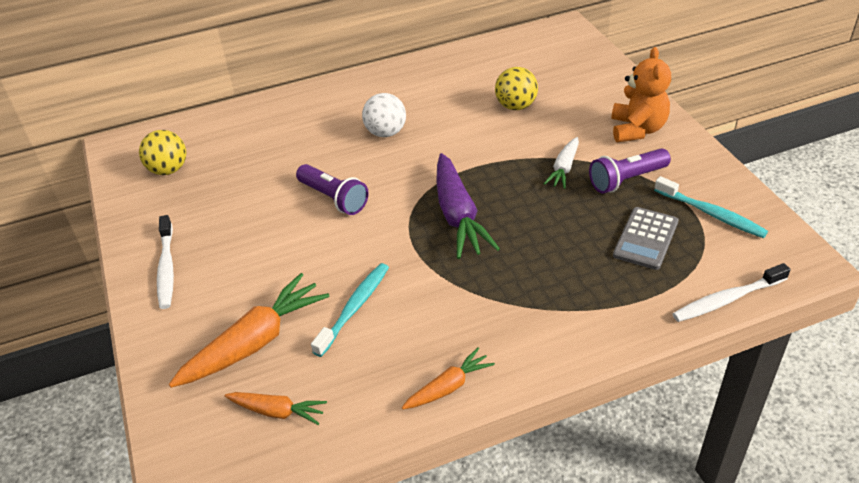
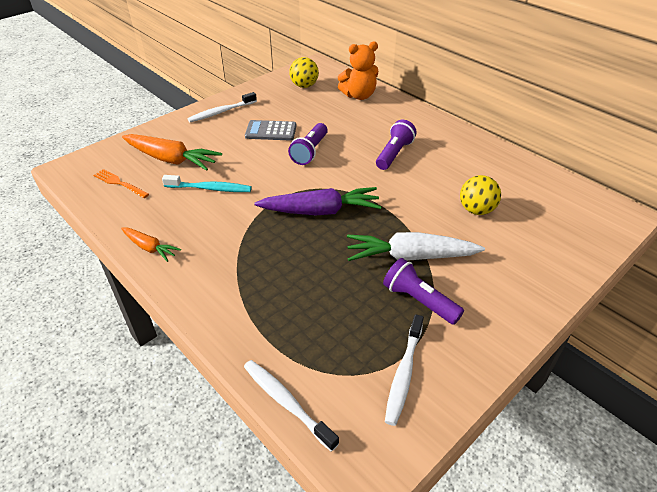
camera: 65 degrees right, 0 degrees up
orange carrot [225,392,327,425] -> orange fork [93,169,149,198]
white ball [362,93,406,137] -> purple flashlight [376,120,417,170]
purple carrot [436,153,500,259] -> purple carrot turned 150 degrees counterclockwise [254,187,382,215]
white carrot [544,137,579,189] -> white carrot [347,232,485,261], size x1.80
orange teddy bear [611,47,671,142] -> orange teddy bear moved to [338,41,378,100]
grey calculator [613,207,679,270] -> grey calculator moved to [245,120,297,141]
turquoise toothbrush [654,176,768,238] -> white toothbrush [385,314,424,426]

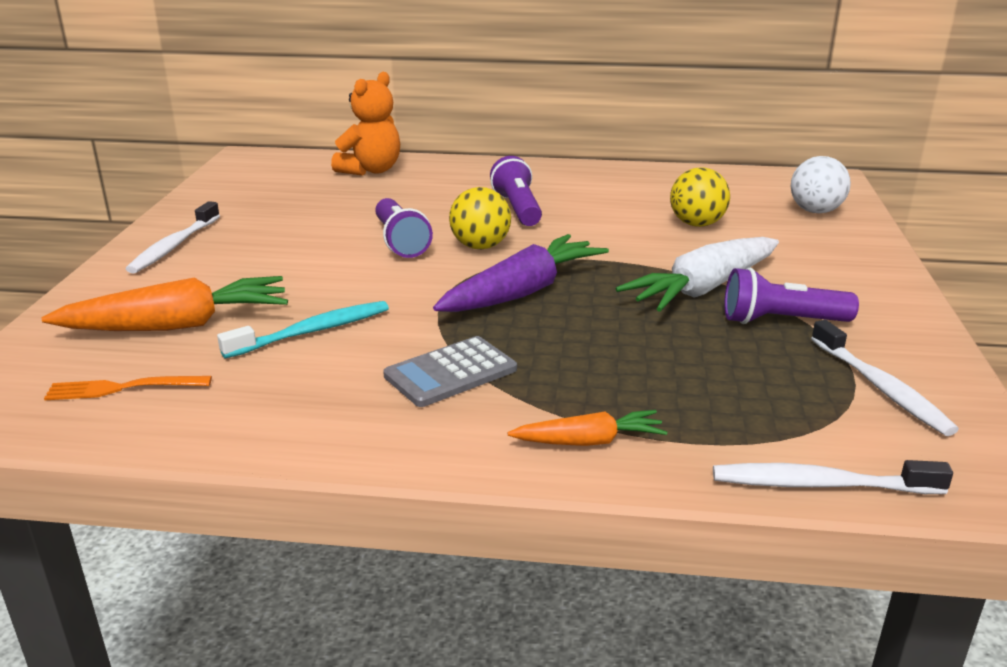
camera: 40 degrees left, 15 degrees down
orange carrot [121,227,181,262] -> orange carrot moved to [508,410,668,446]
grey calculator [245,120,297,141] -> grey calculator moved to [383,336,517,407]
yellow ball [290,57,319,88] -> yellow ball moved to [449,187,511,249]
none -> white ball [791,156,851,213]

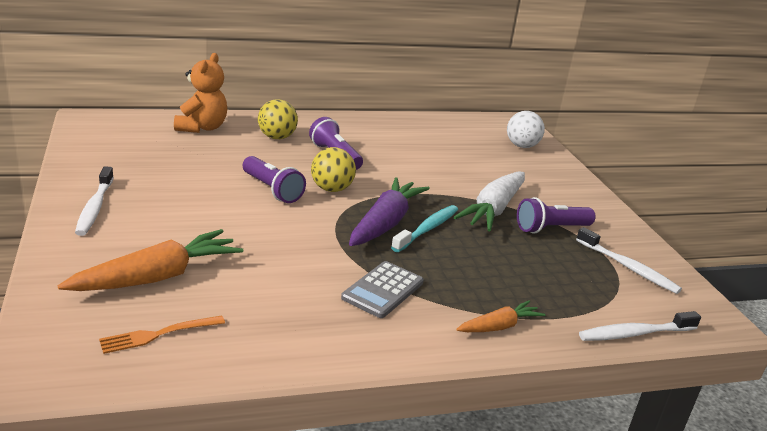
camera: 25 degrees left, 0 degrees up
turquoise toothbrush [217,301,389,358] -> turquoise toothbrush moved to [391,205,458,252]
yellow ball [670,167,730,227] -> yellow ball moved to [258,99,298,139]

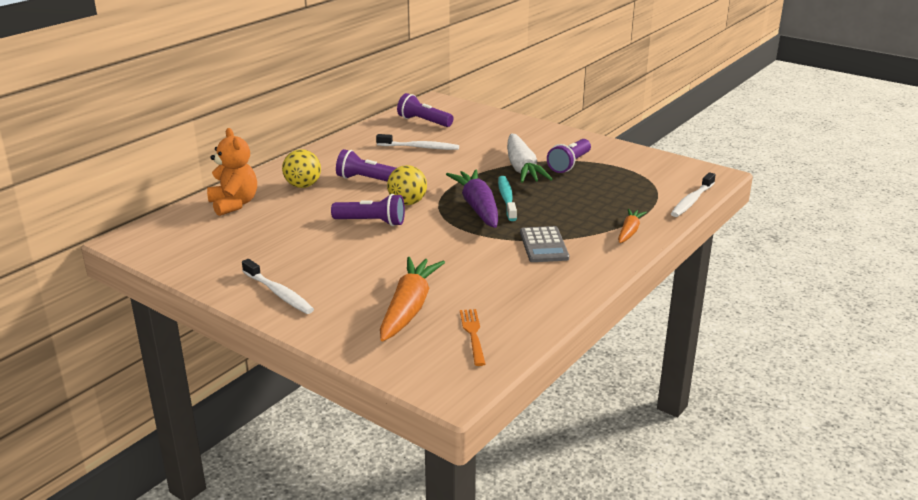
camera: 35 degrees left, 0 degrees up
orange fork [99,315,225,354] -> orange fork turned 150 degrees clockwise [460,309,485,366]
white ball [507,111,545,148] -> none
white toothbrush [576,227,682,294] -> white toothbrush moved to [376,134,459,150]
none -> purple flashlight [397,93,454,127]

